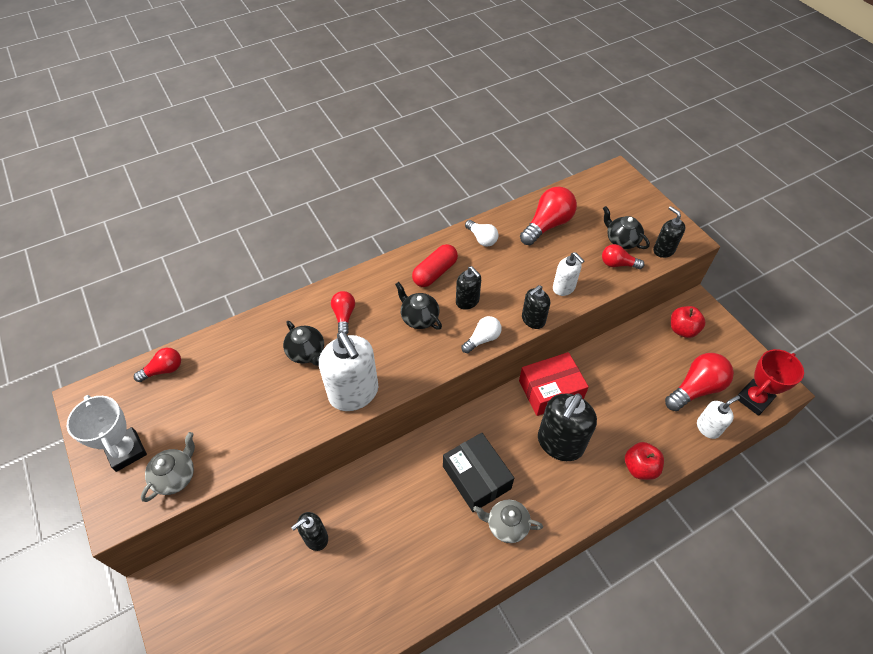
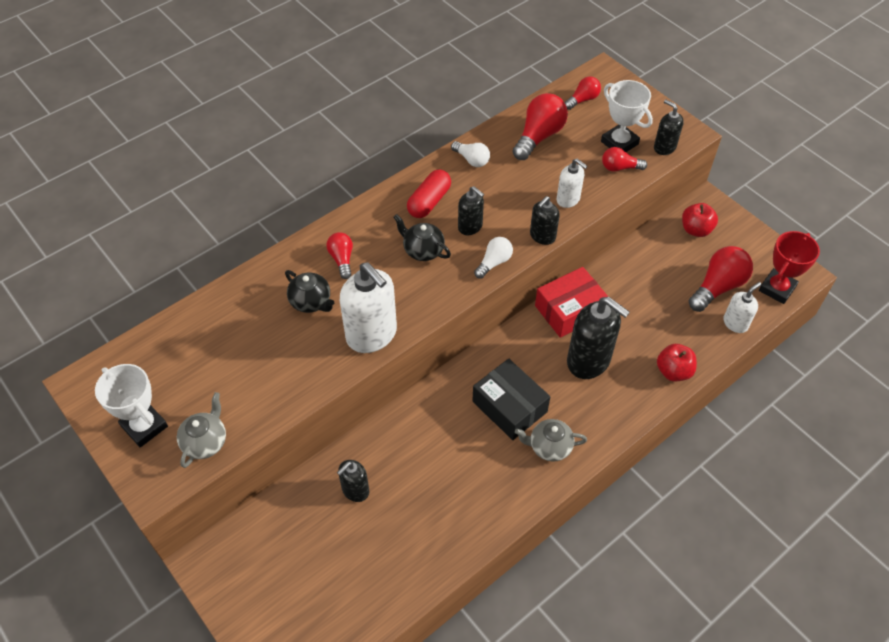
camera: 10 degrees left, 0 degrees up
red light bulb [134,348,181,382] -> red light bulb moved to [564,77,601,110]
black soap dispenser [538,393,597,461] -> black soap dispenser turned 75 degrees counterclockwise [567,297,630,379]
black teapot [603,206,650,249] -> white trophy [601,80,653,152]

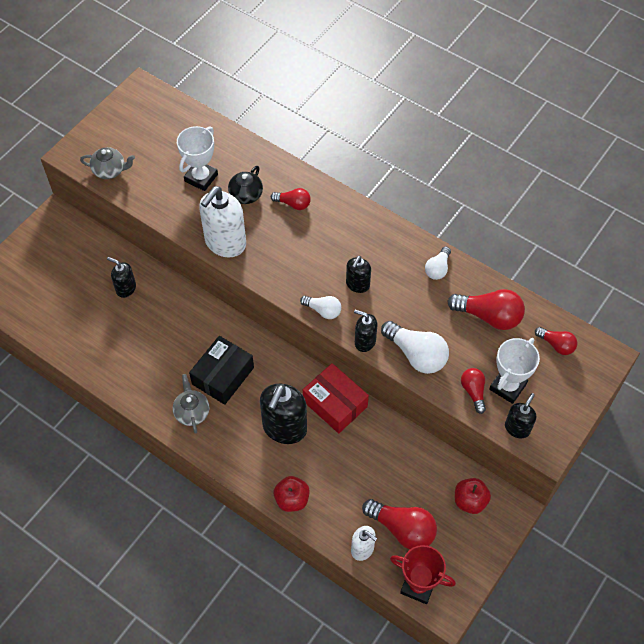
camera: 75 degrees right, 5 degrees up
white trophy [95,364,168,447] -> white trophy moved to [177,126,218,191]
red light bulb [326,232,353,279] -> red light bulb turned 45 degrees clockwise [271,188,311,210]
black teapot [393,214,451,261] -> none
red capsule [407,170,451,218] -> none
white soap dispenser [557,158,588,208] -> white light bulb [381,321,449,374]

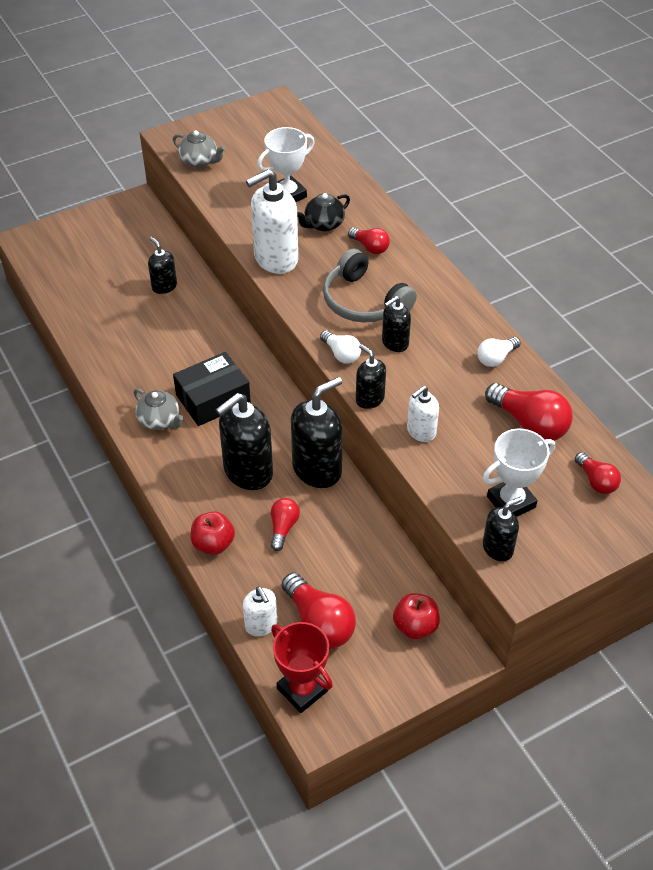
camera: 25 degrees right, 10 degrees down
grey teapot [173,374,209,434] -> grey teapot turned 120 degrees clockwise [134,388,183,430]
red box [303,363,369,433] -> black soap dispenser [291,377,343,488]
white light bulb [381,321,449,374] -> white soap dispenser [407,386,439,442]
red light bulb [461,368,486,414] -> red light bulb moved to [271,498,300,551]
none -> grey headphones [323,248,417,323]

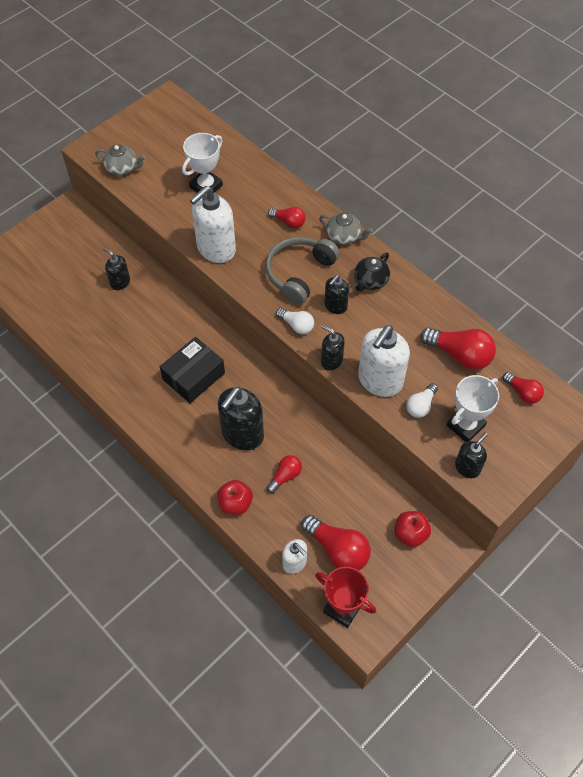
camera: 15 degrees left, 10 degrees up
grey teapot [134,388,183,430] -> grey teapot moved to [319,213,373,245]
red light bulb [271,498,300,551] -> red light bulb turned 45 degrees clockwise [267,455,302,493]
black soap dispenser [291,377,343,488] -> none
black teapot [297,193,350,232] -> black teapot moved to [354,253,390,291]
grey headphones [323,248,417,323] -> grey headphones turned 90 degrees clockwise [265,237,340,305]
white soap dispenser [407,386,439,442] -> white soap dispenser [358,325,410,397], size x1.82
white light bulb [477,337,521,367] -> white light bulb moved to [406,383,438,418]

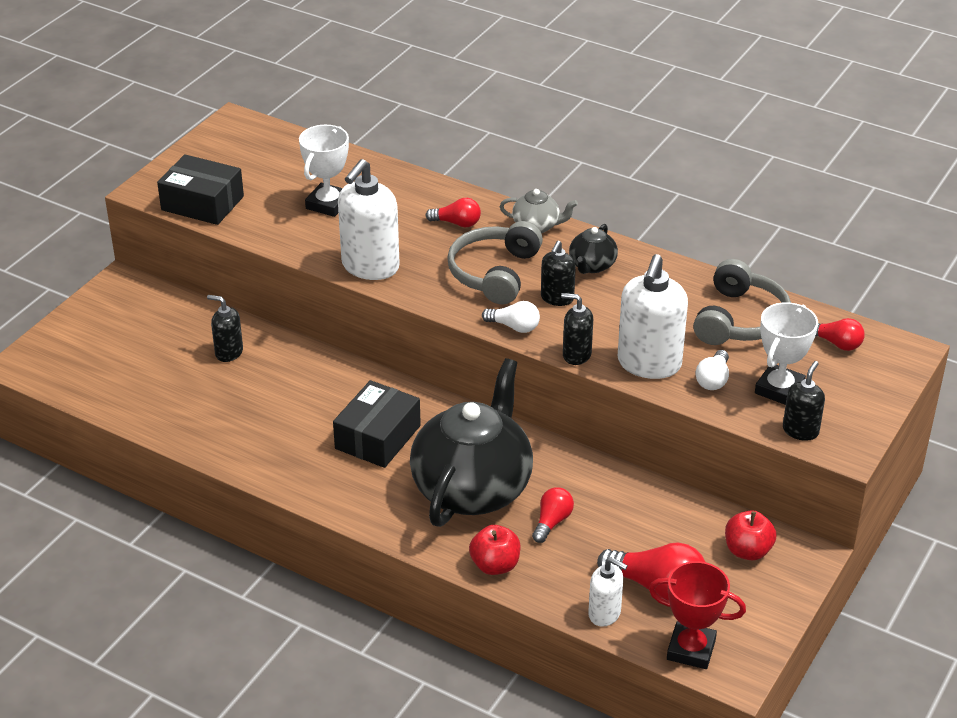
camera: 15 degrees left, 20 degrees down
grey teapot [95,144,145,175] -> black box [157,154,244,225]
black soap dispenser [218,387,264,450] -> black teapot [410,358,533,527]
red light bulb [420,327,496,370] -> grey headphones [693,259,791,345]

